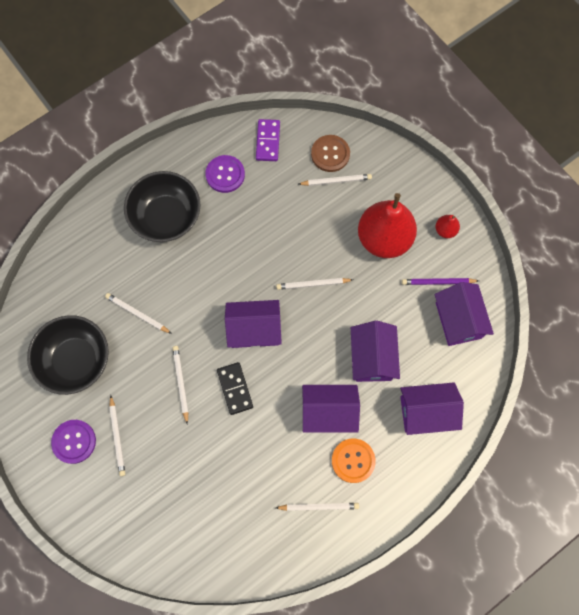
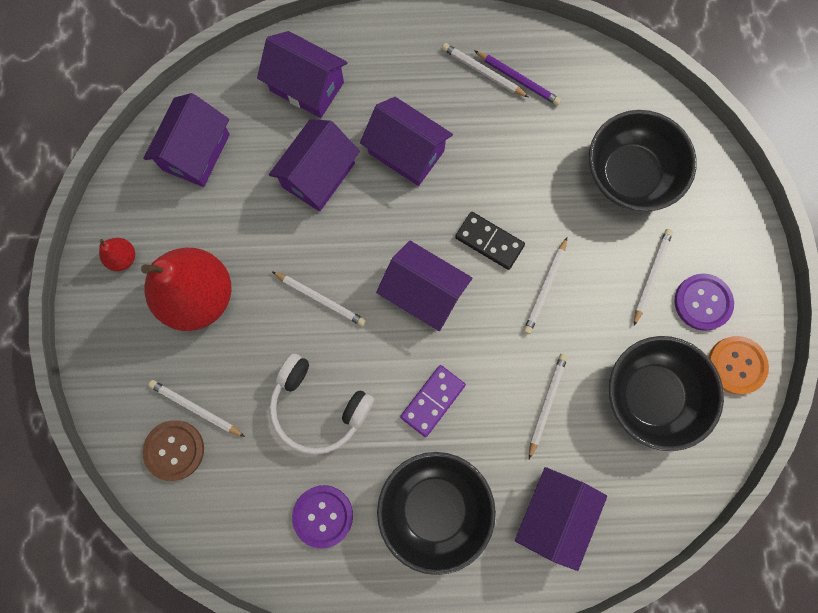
camera: 145 degrees left, 5 degrees up
white pencil [105,293,172,334] -> white pencil turned 135 degrees counterclockwise [529,354,568,459]
black domino [217,362,253,415] -> black domino turned 75 degrees counterclockwise [455,212,525,270]
purple domino [256,119,280,161] -> purple domino moved to [400,365,466,437]
orange button [332,439,376,483] -> orange button moved to [709,336,769,394]
purple pencil [402,278,479,285] -> purple pencil moved to [474,50,561,106]
none -> white headphones [269,354,374,455]
none -> purple house [515,467,607,571]
none -> black bowl [589,110,697,211]

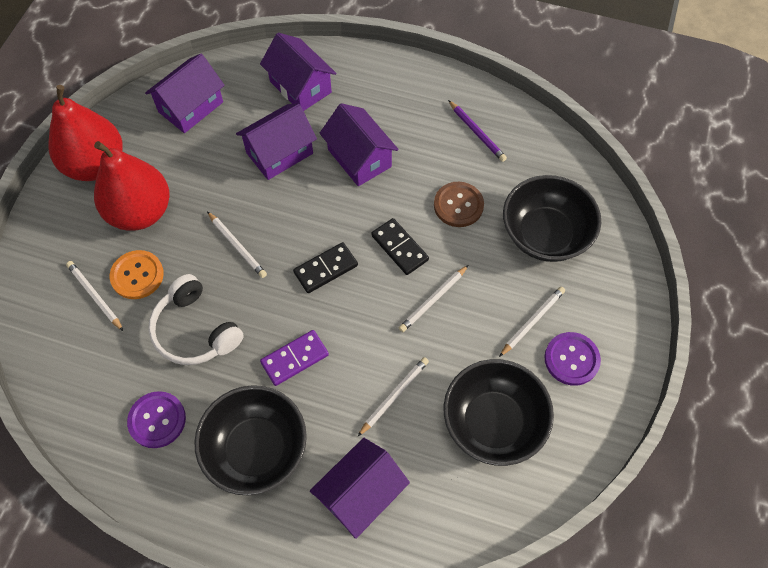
camera: 20 degrees right, 15 degrees down
red pear [99,238,135,271] -> red pear [48,85,123,181], size x2.38
brown button [143,420,204,481] -> brown button moved to [434,182,484,227]
purple house [376,241,472,331] -> black domino [293,242,358,293]
white pencil [442,43,528,97] -> none
orange button [709,336,769,394] -> orange button moved to [110,250,164,299]

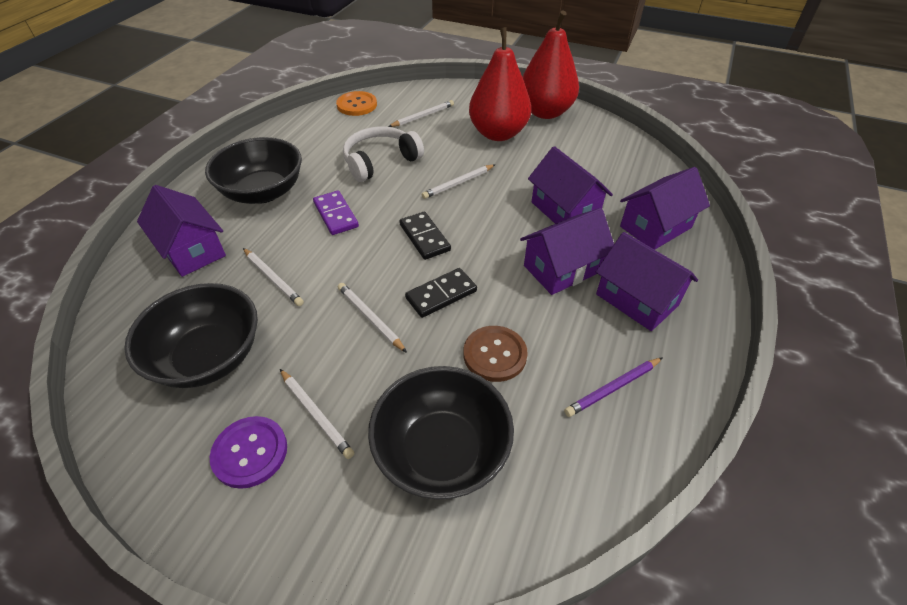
camera: 95 degrees right, 15 degrees down
orange button [110,250,164,299] -> orange button moved to [336,91,377,116]
purple button [127,391,186,448] -> none
purple house [145,54,225,133] -> purple house moved to [596,232,698,331]

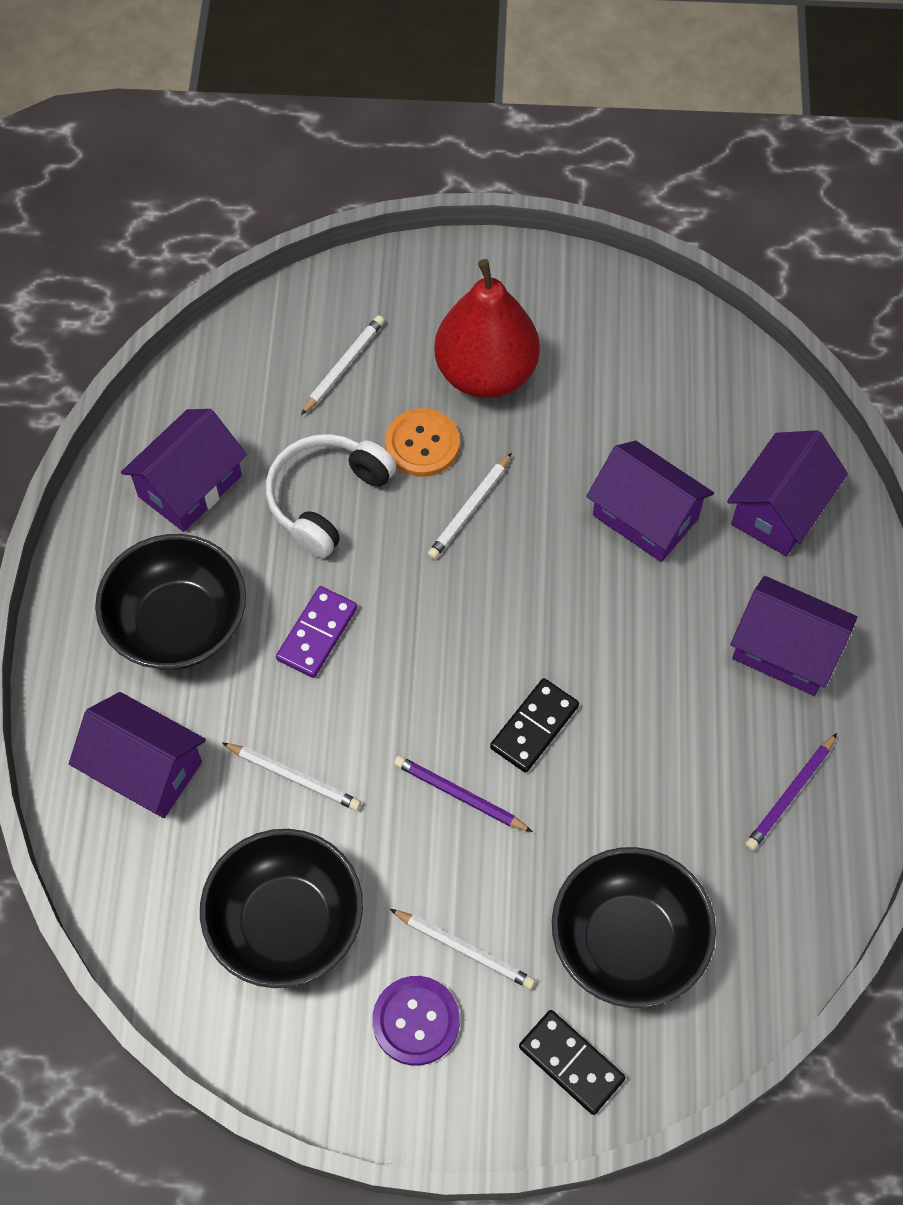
camera: 20 degrees left, 15 degrees up
purple domino [313,191,359,235] -> purple domino turned 75 degrees clockwise [276,586,357,678]
orange button [336,91,377,116] -> orange button moved to [385,408,460,477]
white pencil [338,283,407,353] -> purple pencil [394,755,533,832]
black domino [399,212,451,260] -> black domino moved to [519,1010,626,1115]
brown button [464,326,528,382] -> none
purple house [520,208,614,295] -> purple house moved to [121,409,247,532]
red pear [522,10,579,119] -> none

